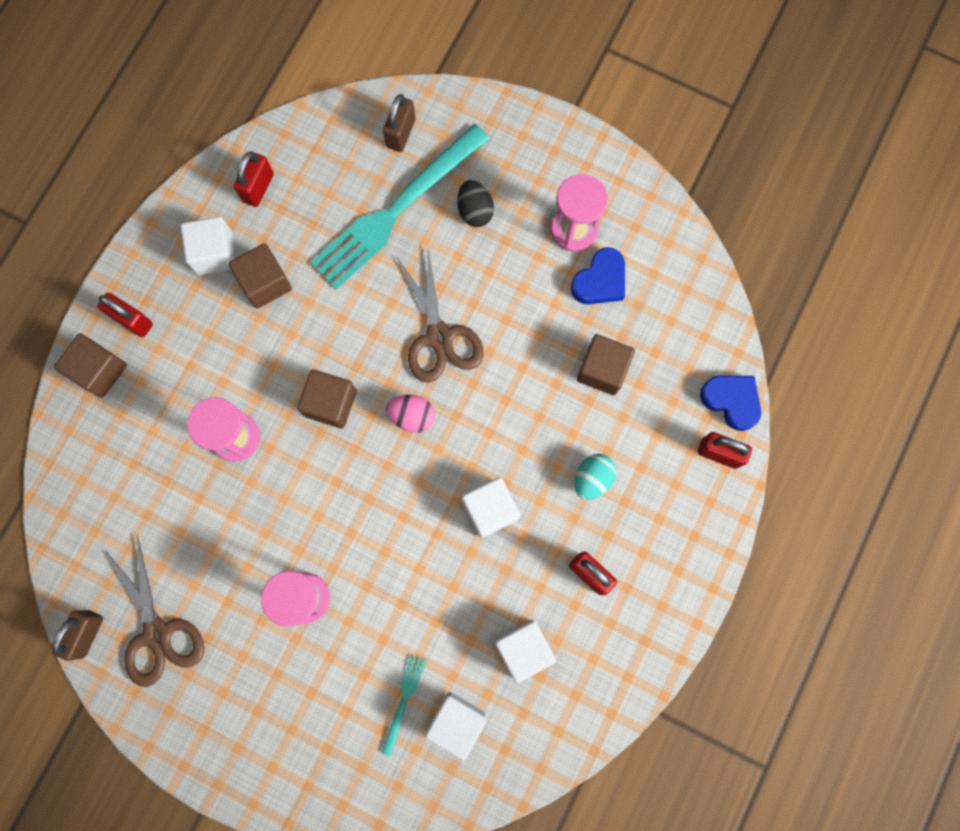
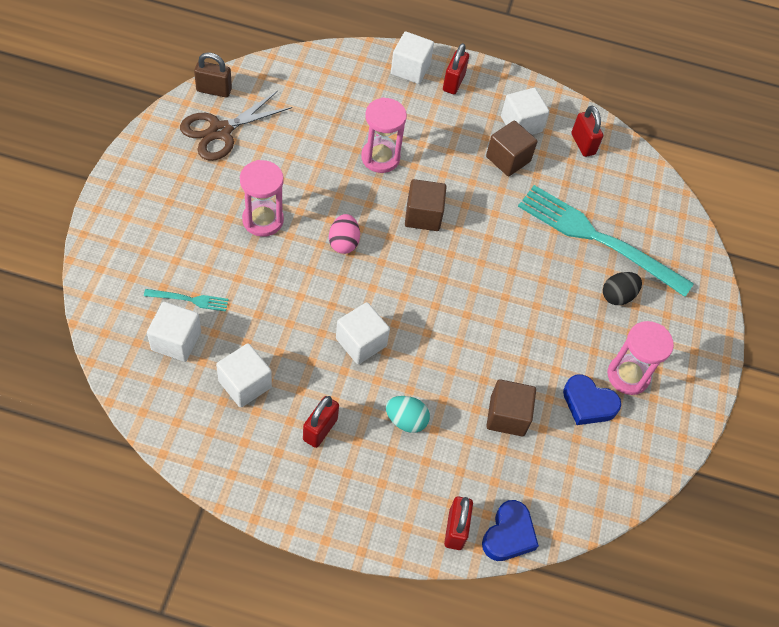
camera: 70 degrees right, 20 degrees down
brown cube [54,333,127,398] -> white cube [391,31,434,84]
red padlock [234,151,274,207] -> red padlock turned 60 degrees clockwise [571,105,603,157]
brown padlock [383,94,415,152] -> none
pink egg [386,395,435,433] -> pink egg moved to [329,214,360,254]
brown scissors [396,249,484,383] -> none

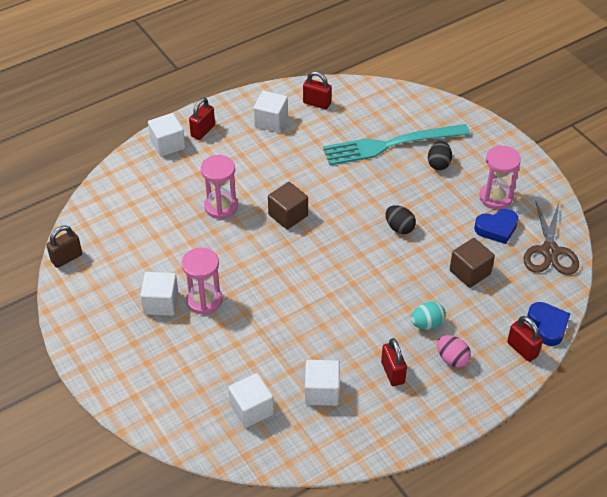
camera: 40 degrees left, 10 degrees down
turquoise fork [144,289,229,312] -> none
brown scissors [180,91,292,161] -> brown scissors moved to [524,202,579,275]
pink egg [329,214,360,254] -> pink egg moved to [437,335,471,368]
white cube [336,302,390,364] -> white cube moved to [140,272,178,316]
red padlock [443,43,469,94] -> red padlock turned 60 degrees clockwise [189,97,215,140]
brown cube [486,121,537,176] -> none
none -> black egg [386,205,416,234]

